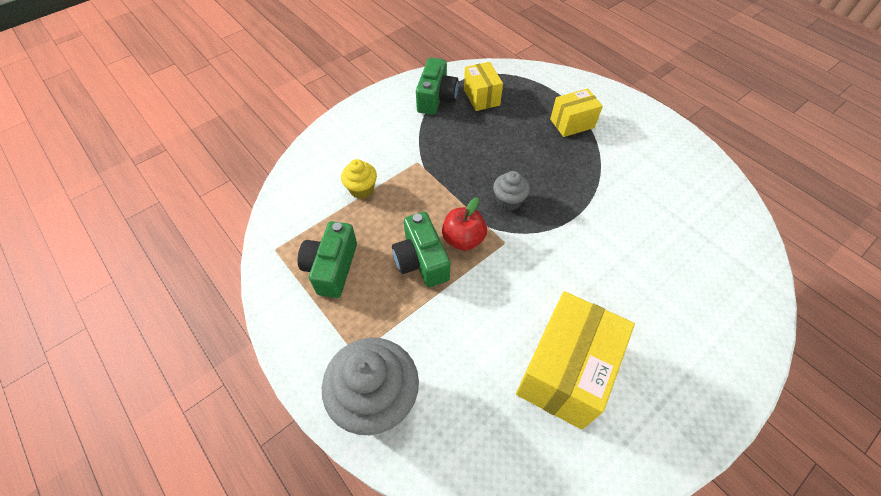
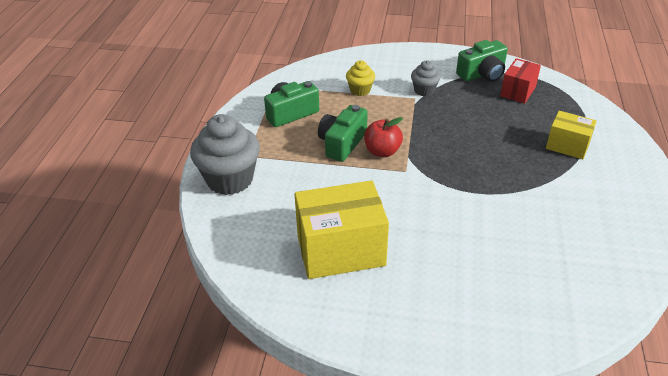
camera: 50 degrees right, 15 degrees down
yellow box [464,62,503,111] -> red box [500,58,541,104]
grey cupcake [493,171,530,211] -> grey cupcake moved to [411,61,441,96]

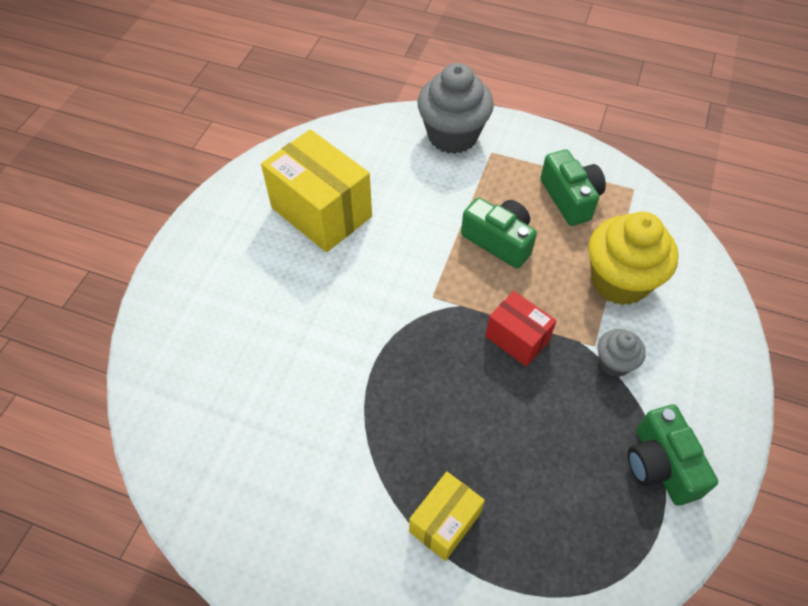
camera: 100 degrees right, 15 degrees up
yellow box [295,180,389,279] -> yellow box turned 45 degrees counterclockwise [261,129,372,252]
yellow cupcake [346,60,375,96] -> yellow cupcake [588,212,679,305], size x1.95
red apple [364,117,403,157] -> none
red box [500,58,541,104] -> red box moved to [485,291,557,366]

